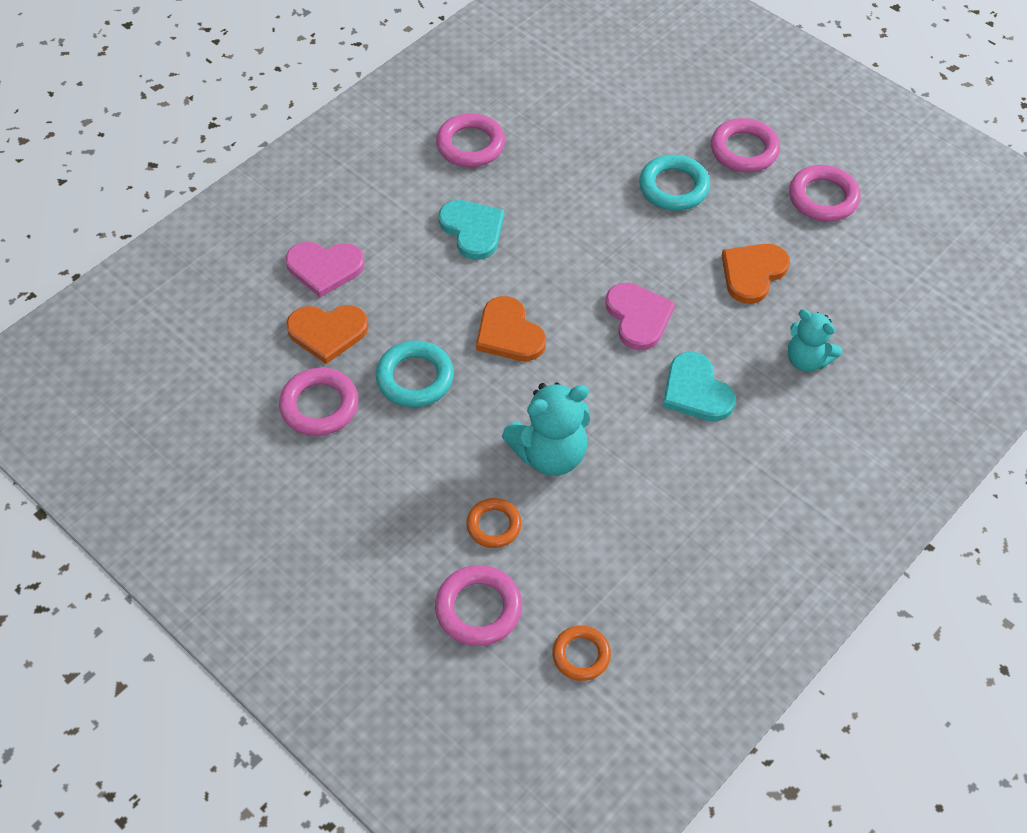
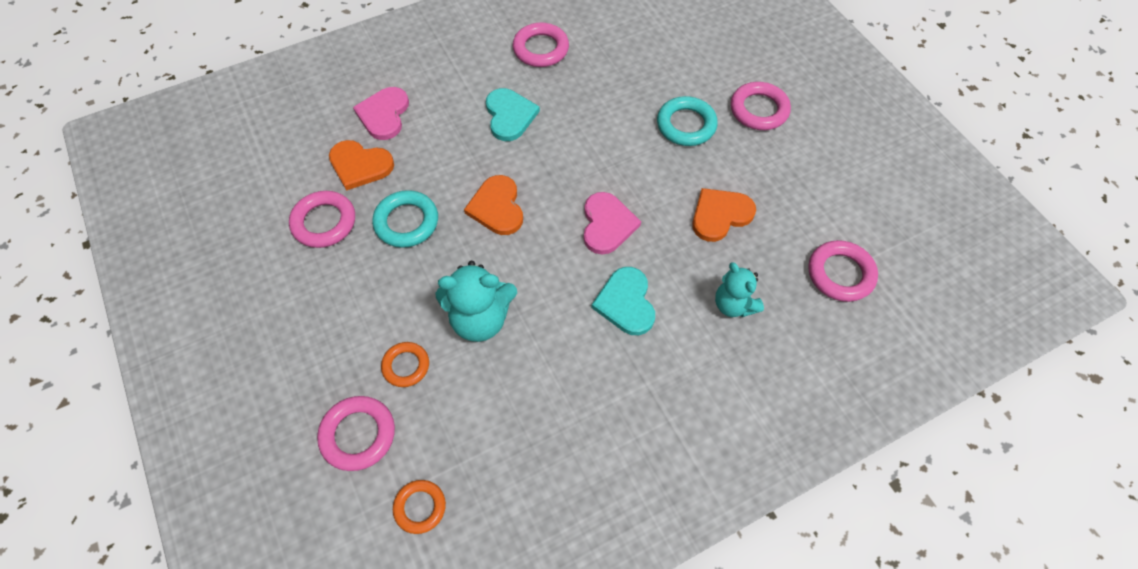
camera: 20 degrees right, 5 degrees up
pink heart [286,242,365,297] -> pink heart turned 75 degrees clockwise [353,87,409,140]
pink ring [789,165,861,222] -> pink ring moved to [808,240,878,302]

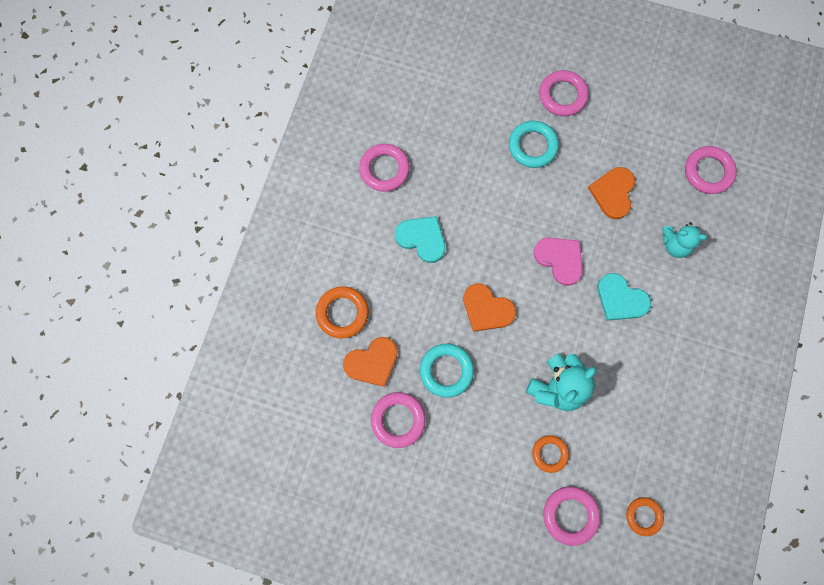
camera: 45 degrees left, 15 degrees up
pink heart [353,87,409,140] -> orange ring [316,286,369,338]

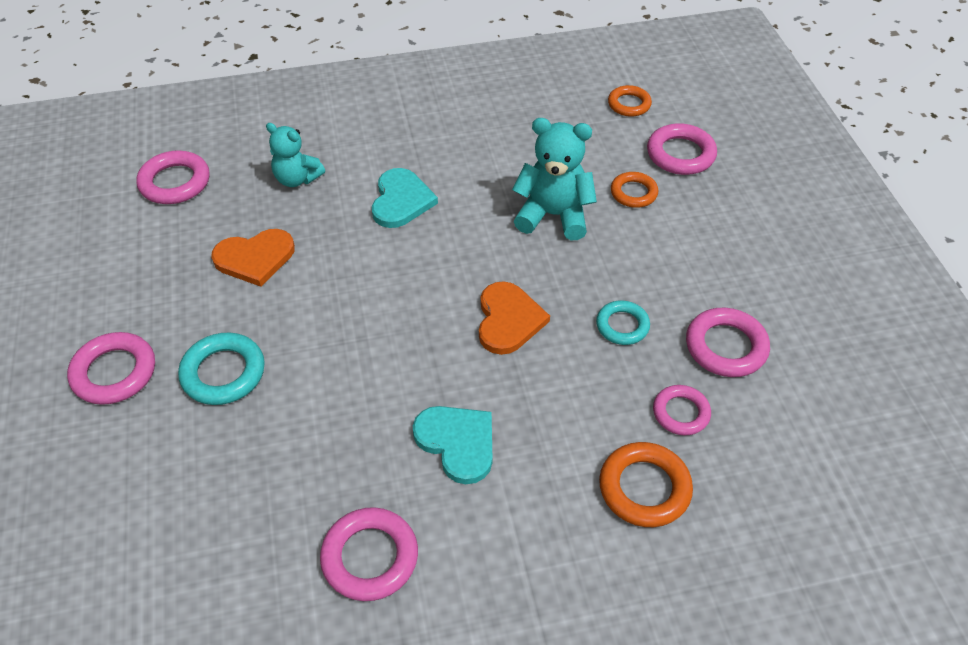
camera: 120 degrees left, 25 degrees down
orange heart [343,337,398,387] -> pink ring [653,385,711,435]
turquoise heart [395,216,446,263] -> turquoise heart turned 135 degrees clockwise [413,406,492,484]
turquoise ring [420,343,474,398] -> turquoise ring [596,301,650,345], size x0.66
pink heart [533,238,583,286] -> none
turquoise teddy bear [662,222,707,258] -> turquoise teddy bear turned 135 degrees clockwise [266,123,325,187]

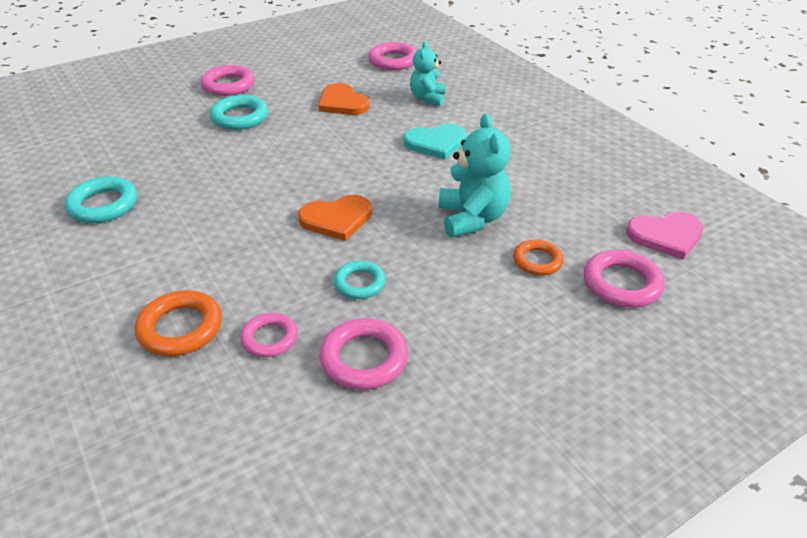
camera: 70 degrees right, 10 degrees down
pink ring [320,507,418,601] -> turquoise ring [65,177,137,223]
turquoise heart [413,406,492,484] -> none
orange ring [608,85,652,117] -> pink heart [626,212,704,260]

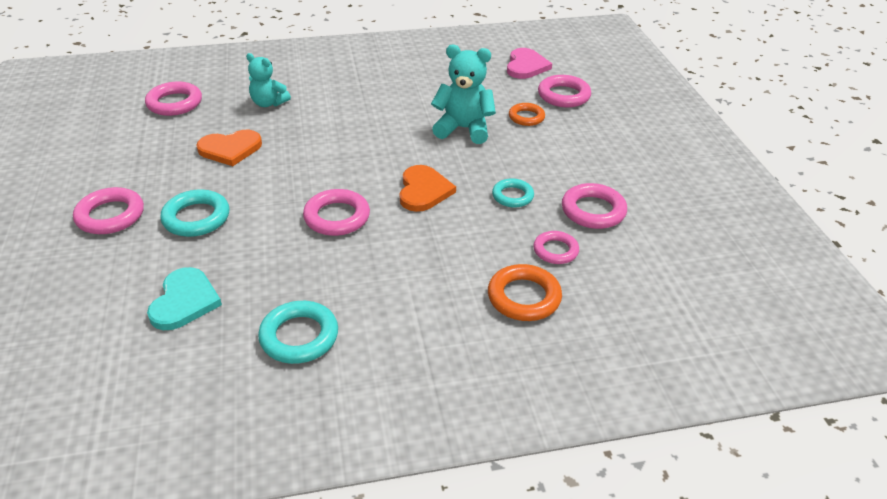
camera: 70 degrees left, 0 degrees up
turquoise heart [404,124,467,159] -> turquoise heart moved to [147,267,222,330]
none -> pink ring [303,189,370,236]

